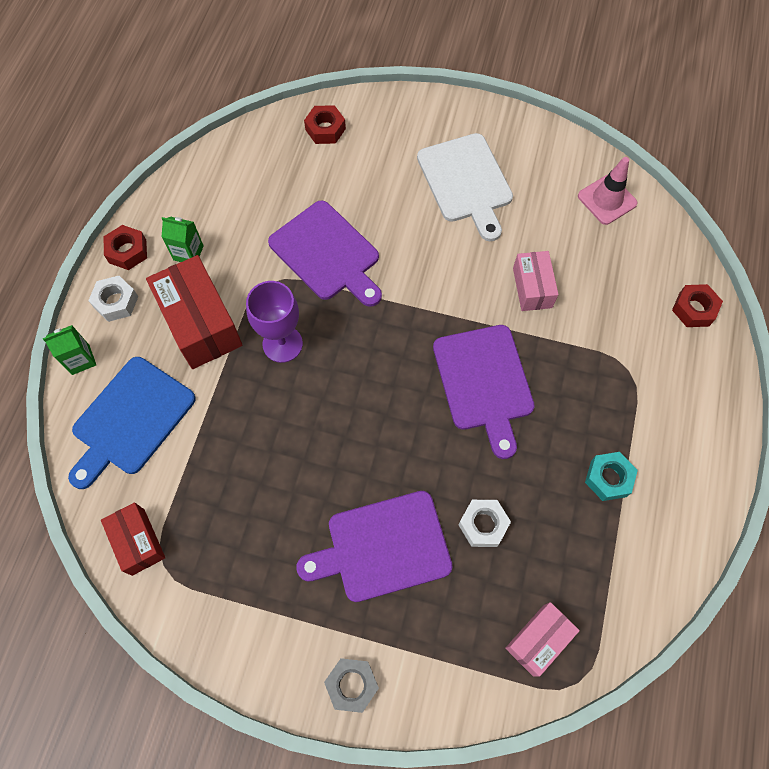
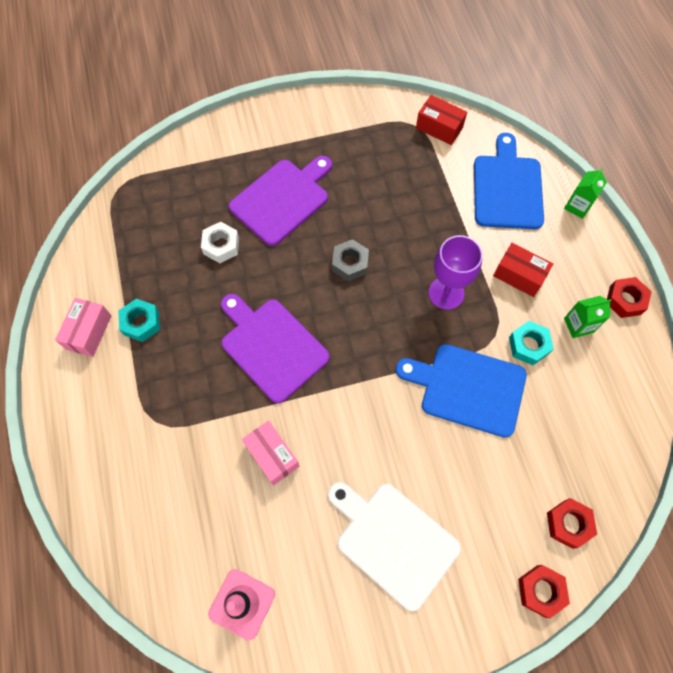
camera: 150 degrees right, 0 degrees up
white nut [88,276,138,322] -> none
red box [146,255,243,369] -> red box [493,243,553,297], size x0.59
purple cutting board [268,200,382,307] -> blue cutting board [396,344,527,438]
grey nut [324,658,379,713] -> grey nut moved to [332,239,369,281]
pink box [505,602,580,677] -> pink box moved to [55,298,111,357]
red nut [672,284,723,327] -> red nut moved to [518,565,570,618]
none -> turquoise nut [509,321,554,365]

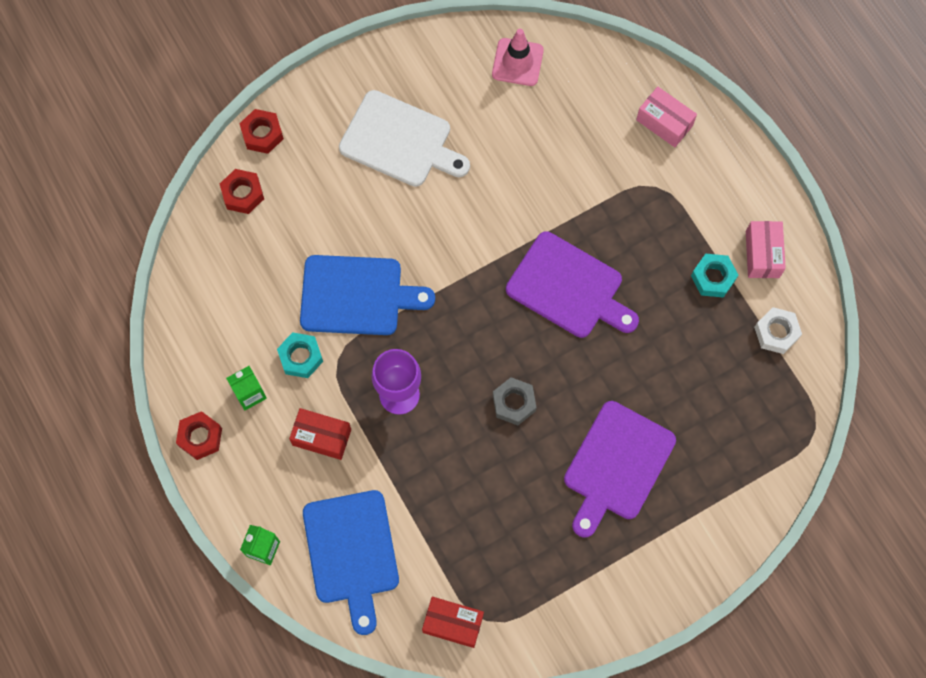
camera: 165 degrees right, 5 degrees up
white nut [201,222,239,263] -> white nut moved to [754,307,802,354]
pink box [242,420,299,486] -> pink box moved to [636,86,697,147]

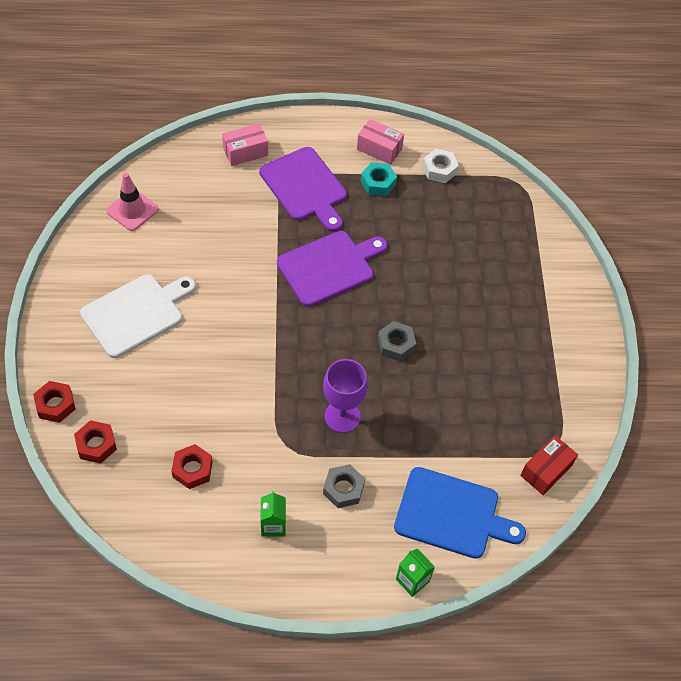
camera: 65 degrees left, 15 degrees down
red nut [176,411,222,460] -> red nut moved to [171,444,213,489]
turquoise nut [277,332,323,378] -> none
red box [289,408,351,460] -> grey nut [323,464,365,508]
blue cutting board [300,255,435,335] -> none
purple cutting board [564,401,676,538] -> purple cutting board moved to [259,147,347,232]

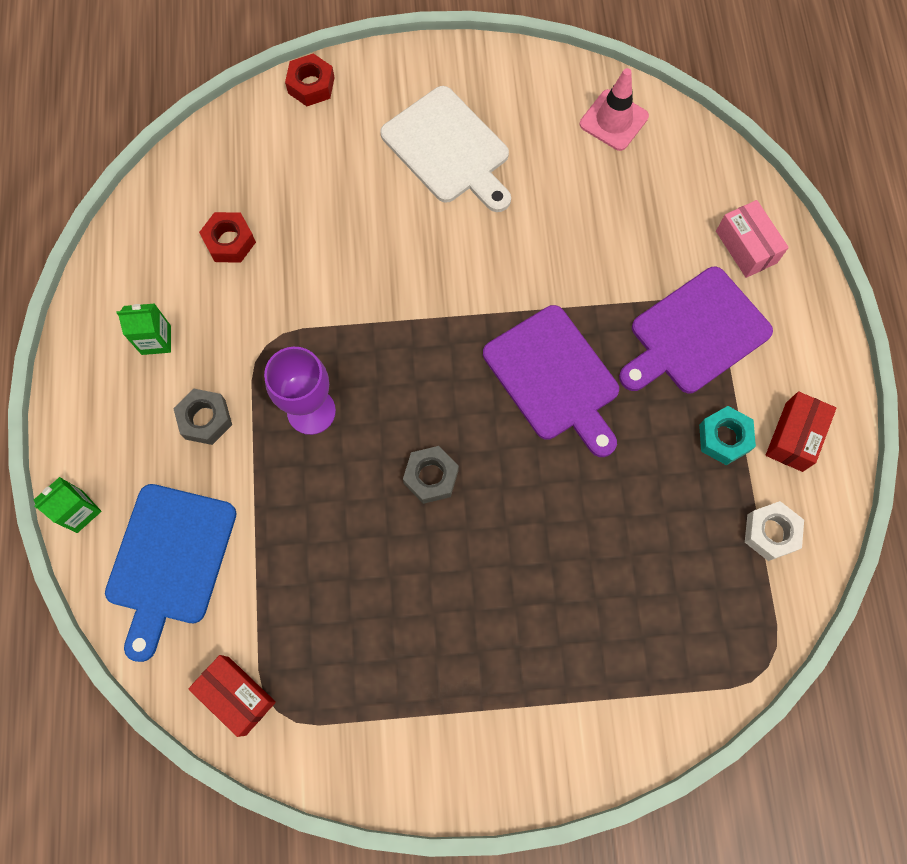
camera: 90 degrees right, 15 degrees up
red nut [74,420,117,463] -> none
pink box [357,119,404,165] -> red box [766,391,836,472]

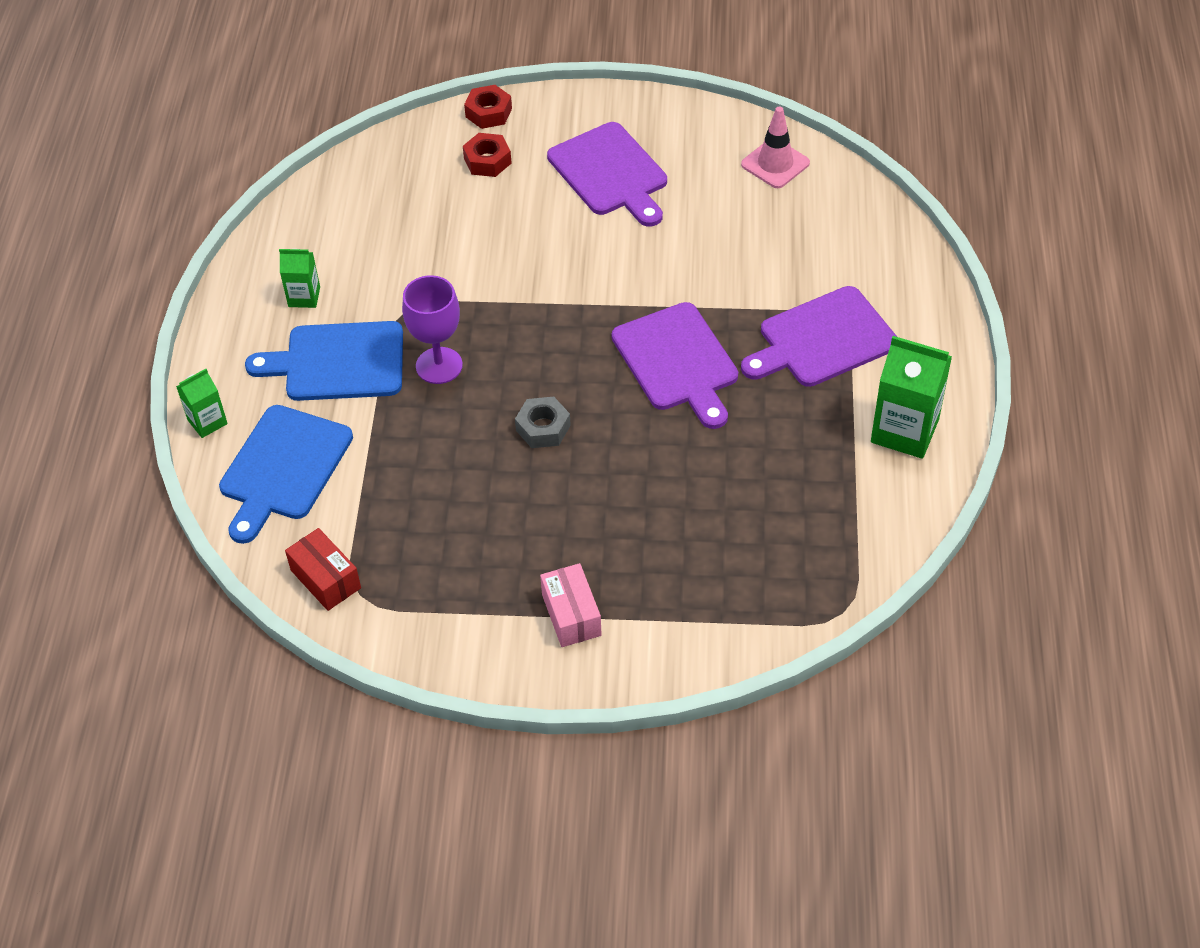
camera: 10 degrees right, 20 degrees down
grey nut [173,389,232,445] -> blue cutting board [245,321,403,401]
red nut [199,212,256,263] -> red nut moved to [463,133,512,177]
white cutting board [380,86,511,212] -> purple cutting board [547,122,667,227]
turquoise nut [699,406,756,465] -> none
pink box [716,200,789,278] -> pink box moved to [540,563,602,647]
white nut [745,501,804,561] -> none
red box [766,391,836,472] -> green carton [871,336,952,459]

